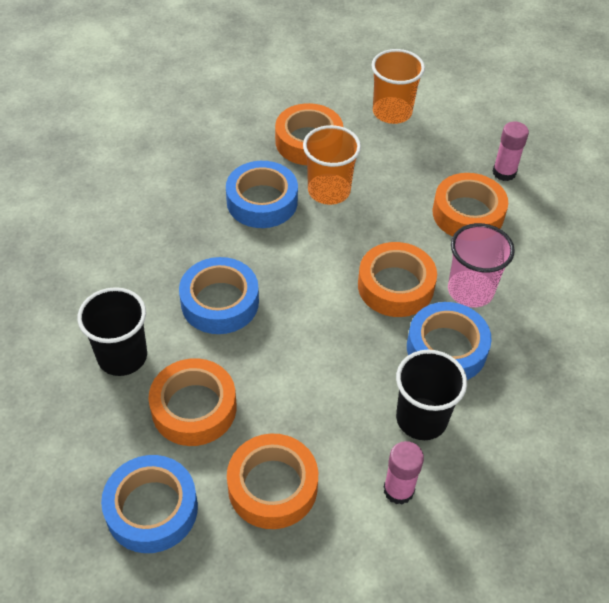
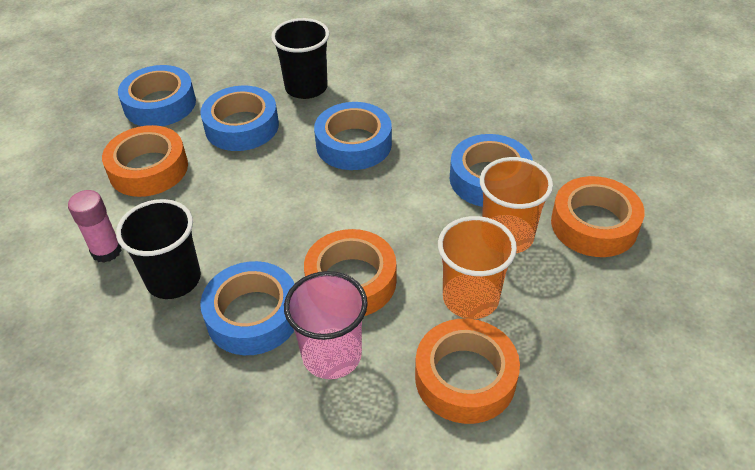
camera: 100 degrees right, 5 degrees down
orange tape [149,358,236,446] -> blue tape [200,85,279,151]
orange cup [371,49,425,124] -> orange cup moved to [438,216,517,319]
pink glue stick [493,121,529,181] -> none

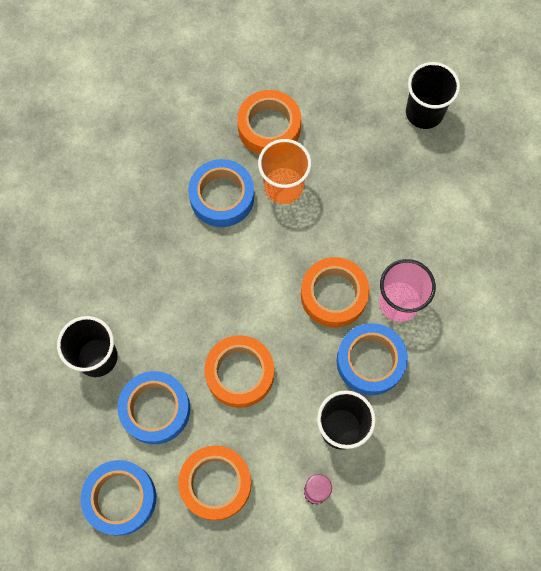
camera: 95 degrees left, 25 degrees up
blue tape [314,102,392,170] -> none
orange tape [415,319,520,424] -> orange tape moved to [204,335,274,408]
orange cup [438,216,517,319] -> none
none -> black cup [406,62,460,129]

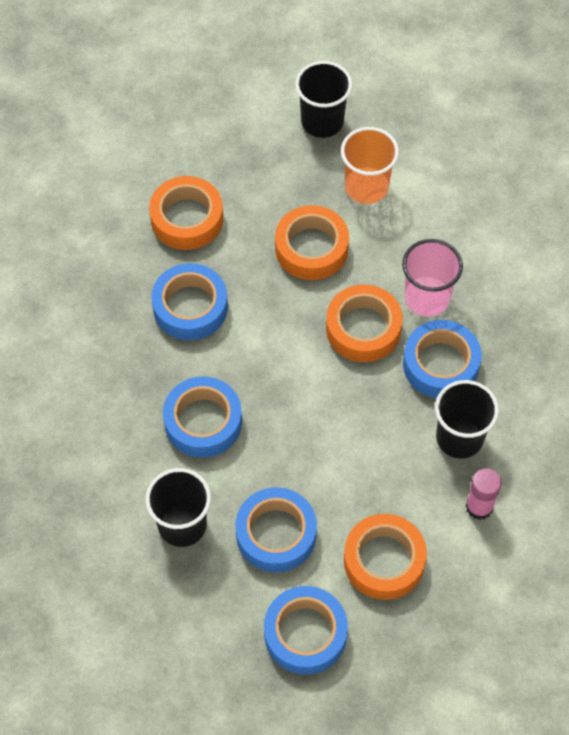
camera: 35 degrees left, 10 degrees down
orange tape [204,335,274,408] -> orange tape moved to [275,205,349,280]
orange cup [258,139,311,204] -> orange cup moved to [341,127,399,204]
none -> blue tape [163,376,242,458]

